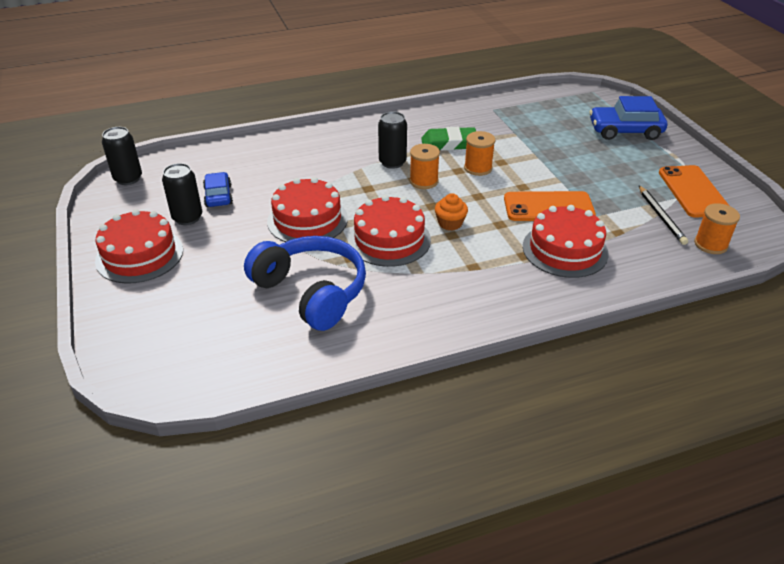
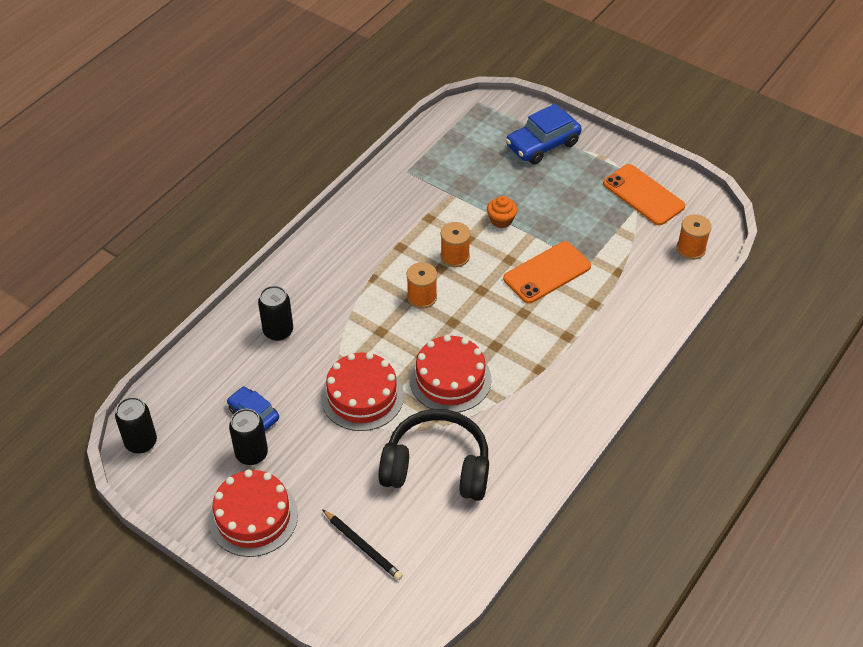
camera: 35 degrees left, 10 degrees up
blue headphones [244,236,366,331] -> black headphones [379,409,489,501]
black can [378,111,407,169] -> black can moved to [258,286,293,341]
green eraser [421,127,476,151] -> none
orange cupcake [435,193,468,230] -> orange cupcake moved to [487,196,517,228]
red cake [523,205,609,278] -> none
black pencil [639,186,688,245] -> black pencil moved to [322,509,403,580]

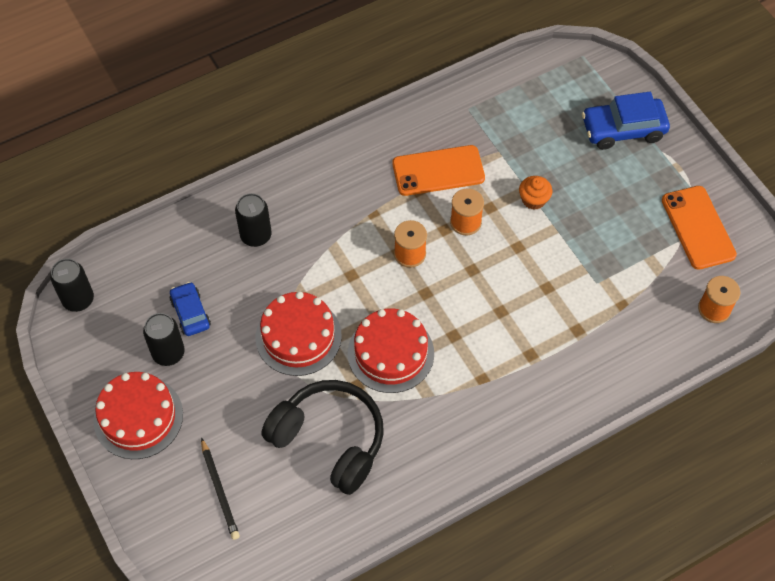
camera: 25 degrees right, 10 degrees up
orange phone [503,241,591,303] -> orange phone moved to [392,145,485,196]

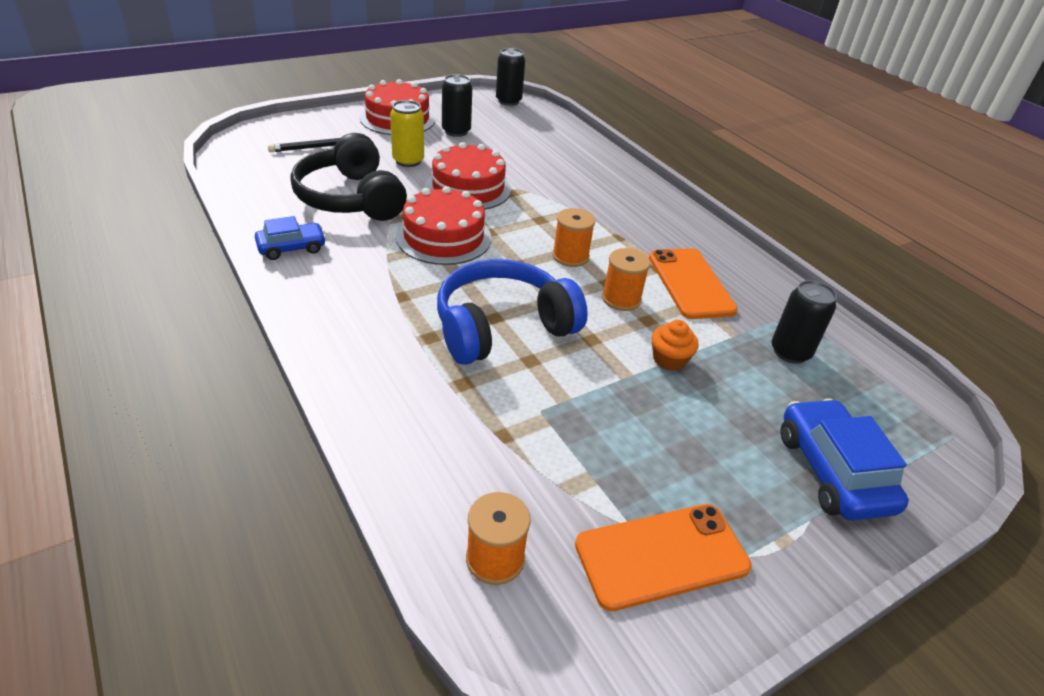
camera: 85 degrees right, 20 degrees down
blue car [170,282,211,336] -> blue car moved to [255,216,326,260]
black can [235,193,272,247] -> black can moved to [772,280,837,364]
black headphones [261,380,384,495] -> black headphones turned 120 degrees clockwise [291,133,407,221]
none -> yellow can [390,100,424,167]
none -> blue headphones [437,259,588,365]

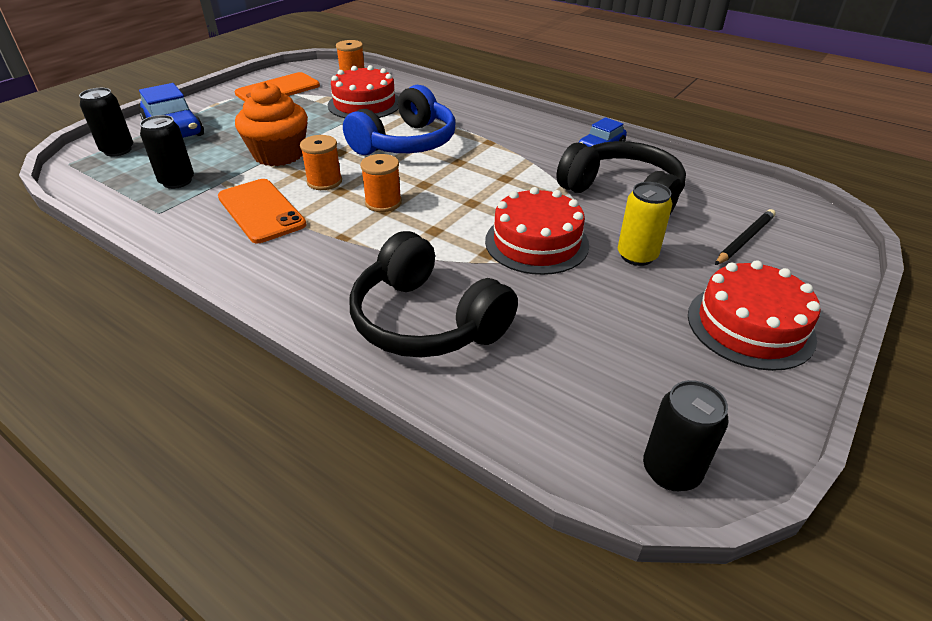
camera: 160 degrees right, 0 degrees up
red cake [396,186,491,265] -> red cake moved to [328,65,399,118]
black can [442,74,472,137] -> black can moved to [79,88,133,157]
orange cupcake [651,320,699,371] -> orange cupcake [235,82,308,166], size x1.97
none -> black headphones [350,231,518,357]

